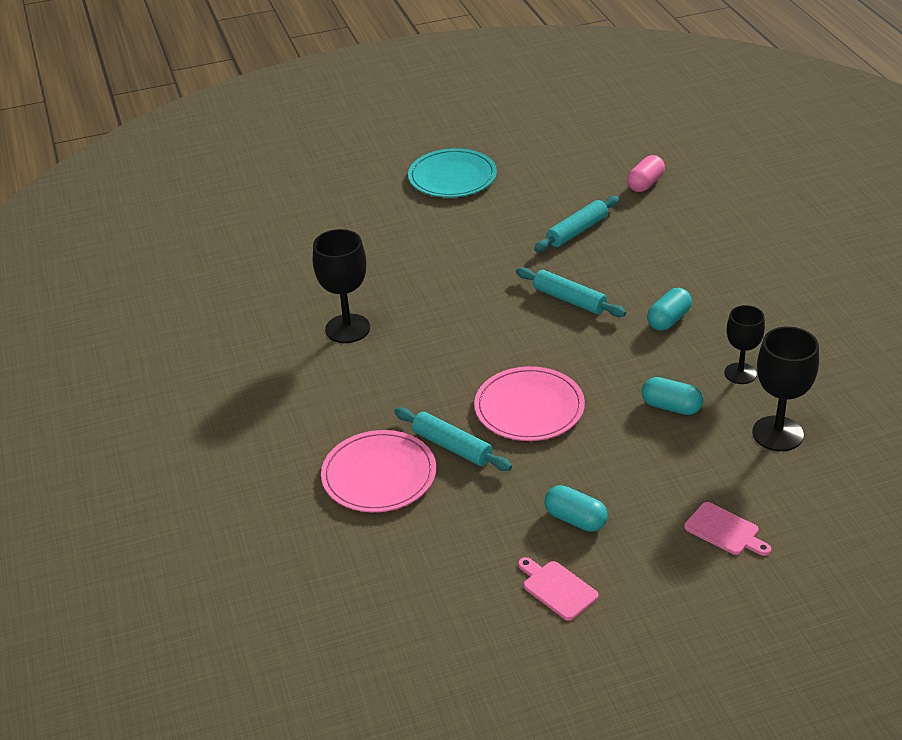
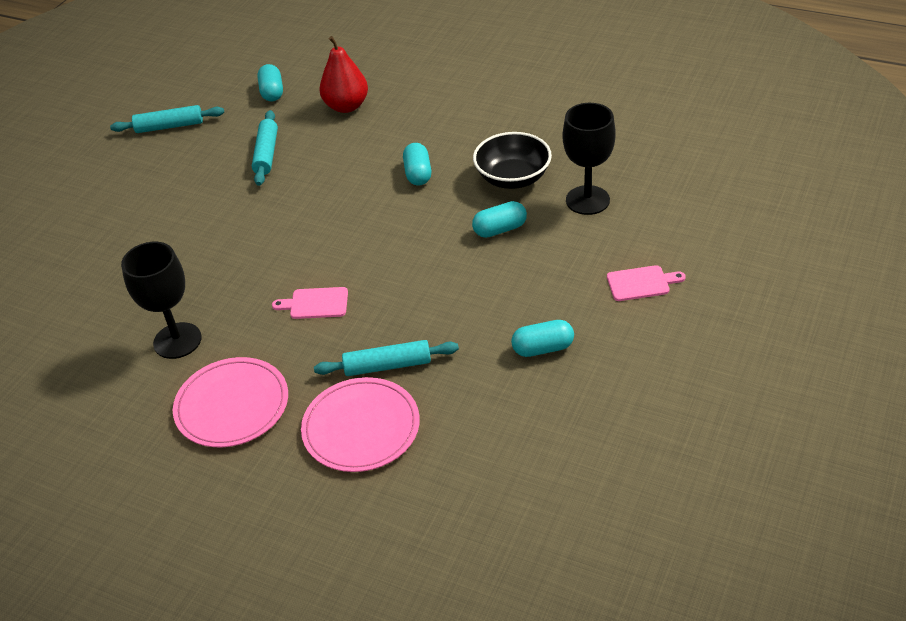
camera: 45 degrees left, 5 degrees up
turquoise plate [408,148,497,197] -> none
pink plate [474,366,585,441] -> pink plate moved to [173,357,288,447]
turquoise rolling pin [516,267,626,317] -> turquoise rolling pin moved to [110,105,224,133]
pink cutting board [518,557,599,621] -> pink cutting board moved to [272,287,348,319]
pink capsule [627,155,665,192] -> turquoise capsule [257,64,283,102]
black goblet [724,305,765,384] -> black bowl [473,132,552,189]
none -> red pear [320,36,368,113]

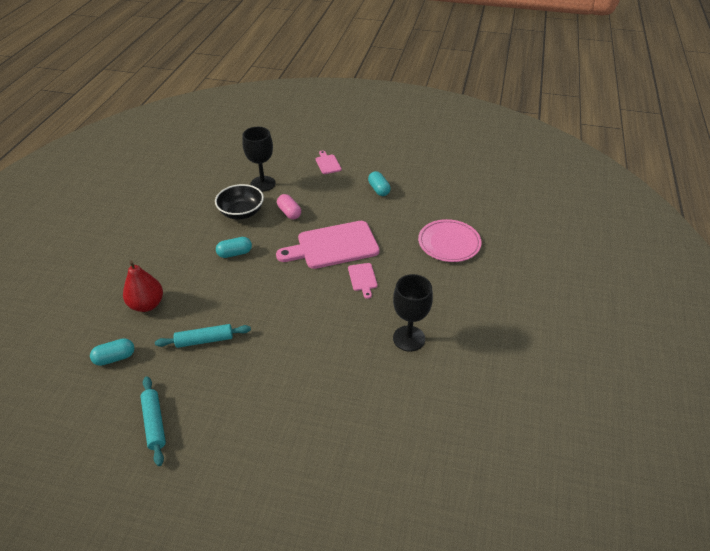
camera: 105 degrees left, 0 degrees up
pink plate [173,357,288,447] -> none
turquoise rolling pin [314,340,459,376] -> none
turquoise capsule [472,201,527,238] -> pink capsule [277,194,301,219]
none -> pink cutting board [276,221,380,269]

